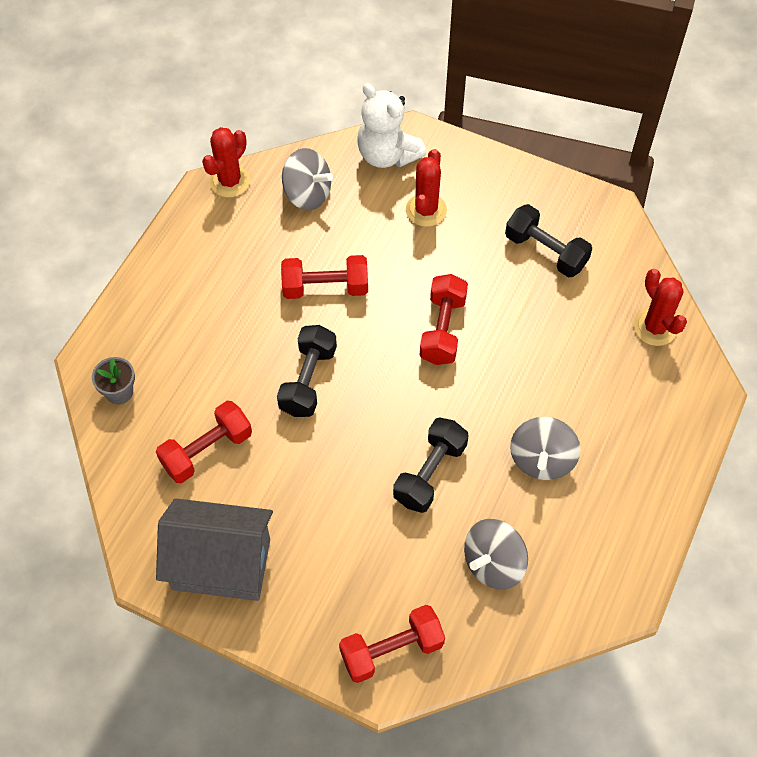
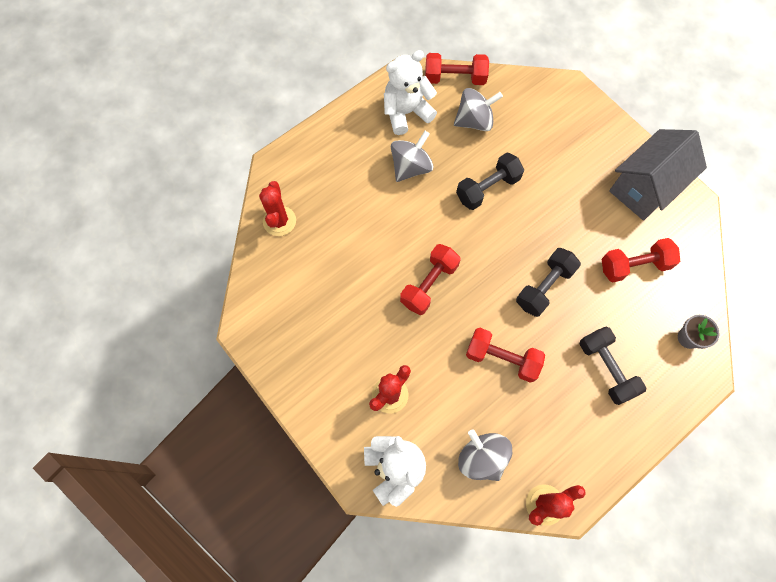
camera: 155 degrees left, 10 degrees up
grey house [156,498,273,601] -> grey house turned 75 degrees counterclockwise [609,129,707,221]
red dumbbell [339,605,445,683] -> red dumbbell moved to [425,53,489,85]
black dumbbell [505,204,592,277] -> black dumbbell moved to [579,327,646,405]
none -> white teddy bear [384,50,437,135]

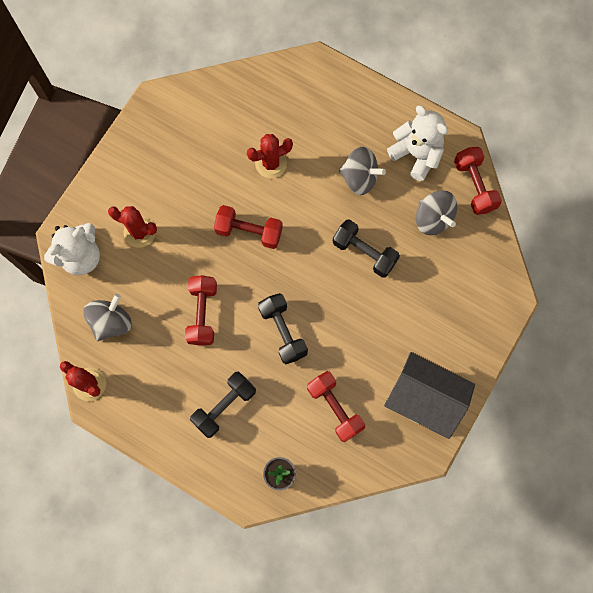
camera: 70 degrees right, 5 degrees up
red cactus [259,181,296,236] -> red cactus moved to [247,134,293,178]
black dumbbell [516,248,581,317] -> black dumbbell turned 45 degrees clockwise [258,293,308,364]

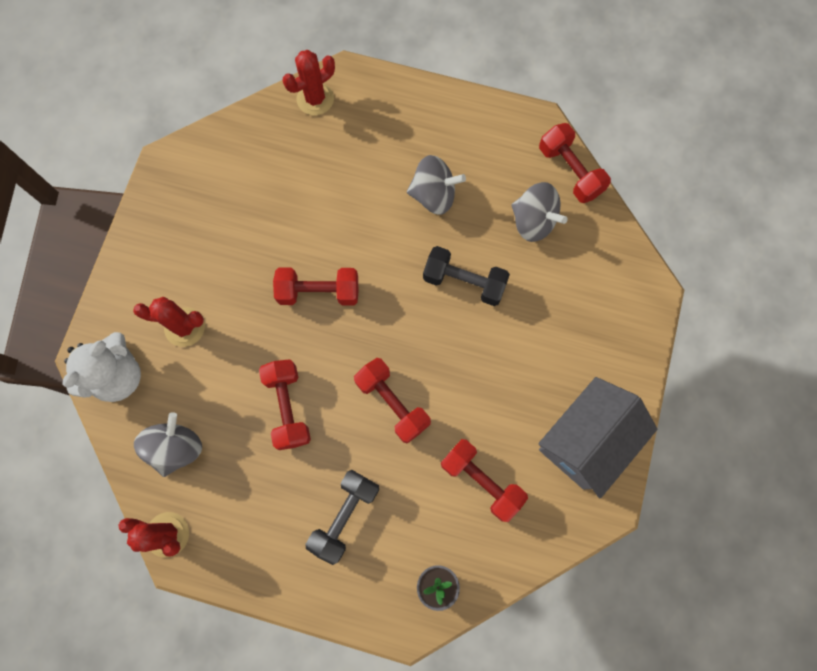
camera: 15 degrees left, 0 degrees up
red cactus [247,134,293,178] -> red cactus moved to [283,50,335,115]
black dumbbell [258,293,308,364] -> red dumbbell [354,358,431,444]
grey house [384,352,475,439] -> grey house turned 60 degrees counterclockwise [538,377,657,498]
white teddy bear [387,106,448,181] -> none

